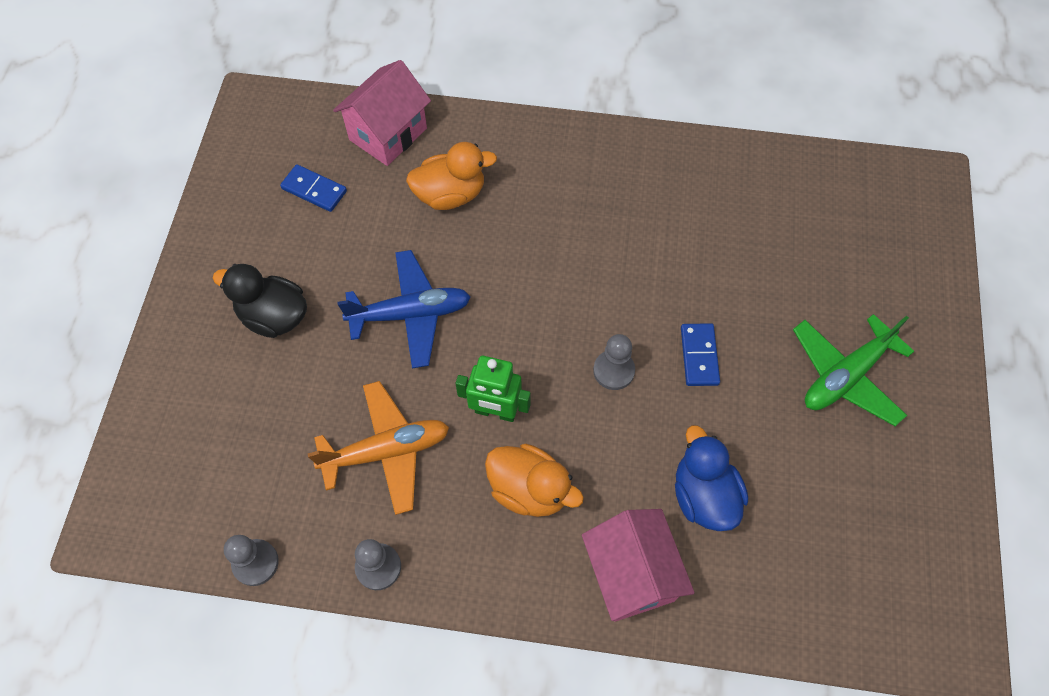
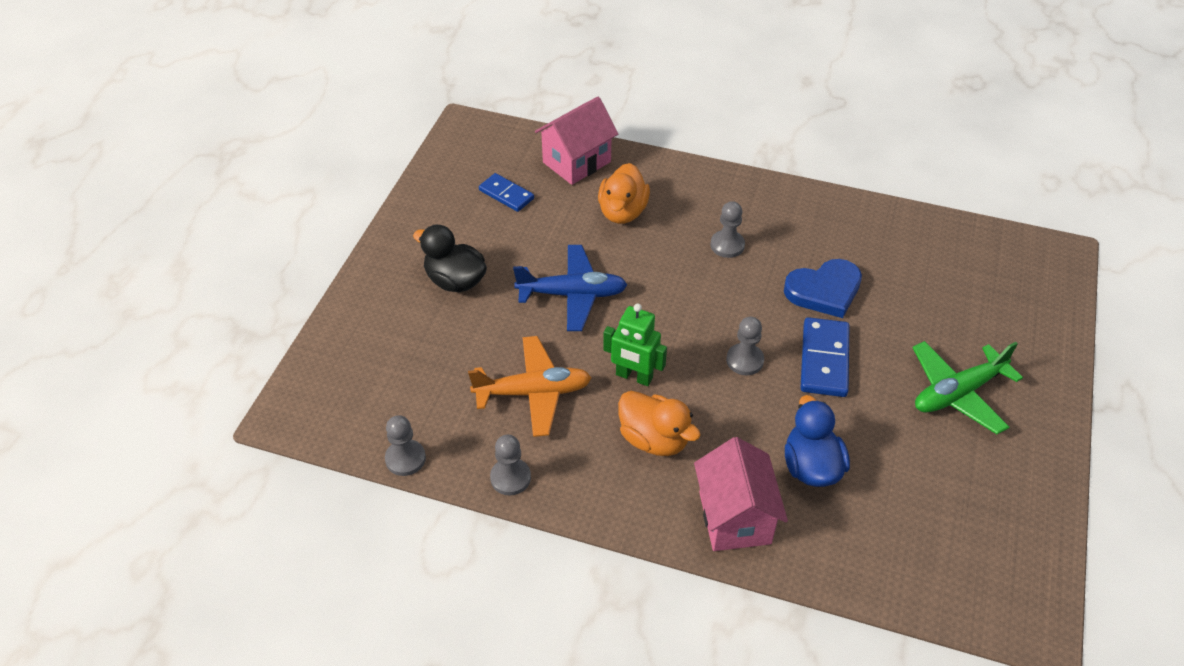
camera: 10 degrees right, 15 degrees down
orange duck [406,142,497,210] -> orange duck turned 105 degrees clockwise [598,163,650,224]
blue domino [681,323,720,386] -> blue domino [801,317,849,397], size x1.52
none -> grey pawn [710,201,745,258]
none -> blue heart [784,259,862,318]

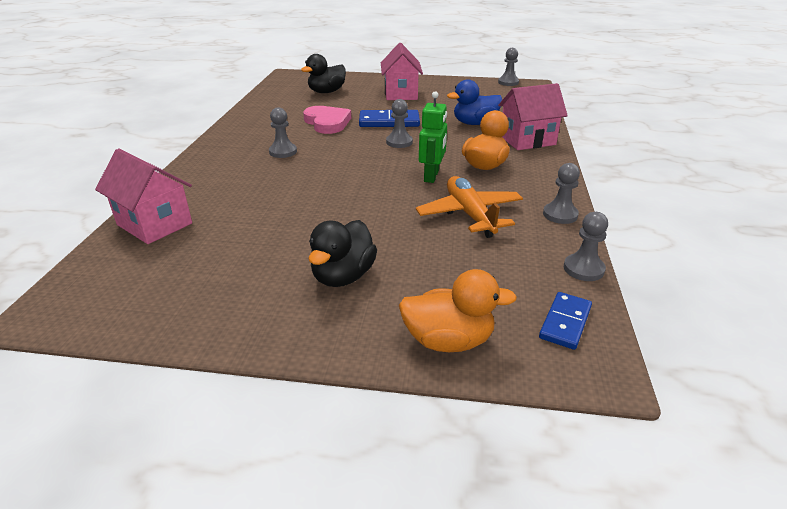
camera: 100 degrees left, 15 degrees down
blue domino [479,173,534,212] -> blue domino moved to [539,292,592,350]
blue plane [513,245,627,331] -> none
orange duck [598,163,650,224] -> orange duck moved to [399,269,517,352]
blue heart [784,259,862,318] -> pink heart [303,106,351,134]
green plane [913,341,1023,434] -> pink house [381,43,423,100]
none -> black duck [301,54,346,93]
none -> grey pawn [498,48,519,86]

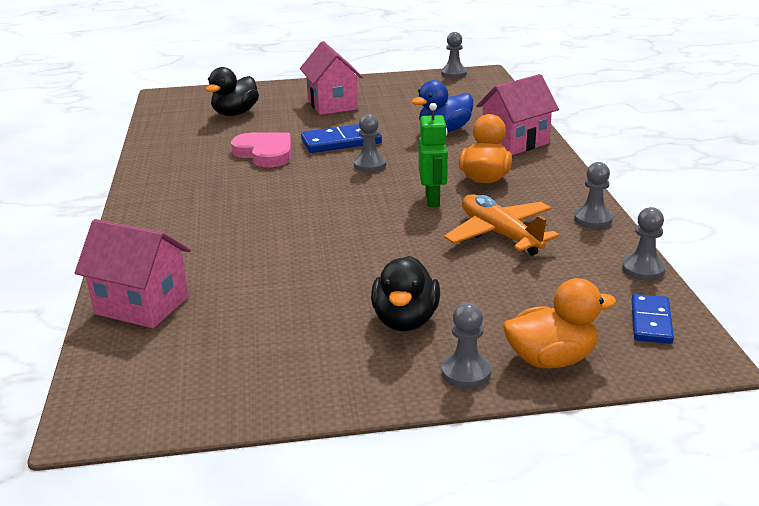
camera: 15 degrees left, 5 degrees down
grey pawn [269,107,297,158] -> grey pawn moved to [442,303,491,388]

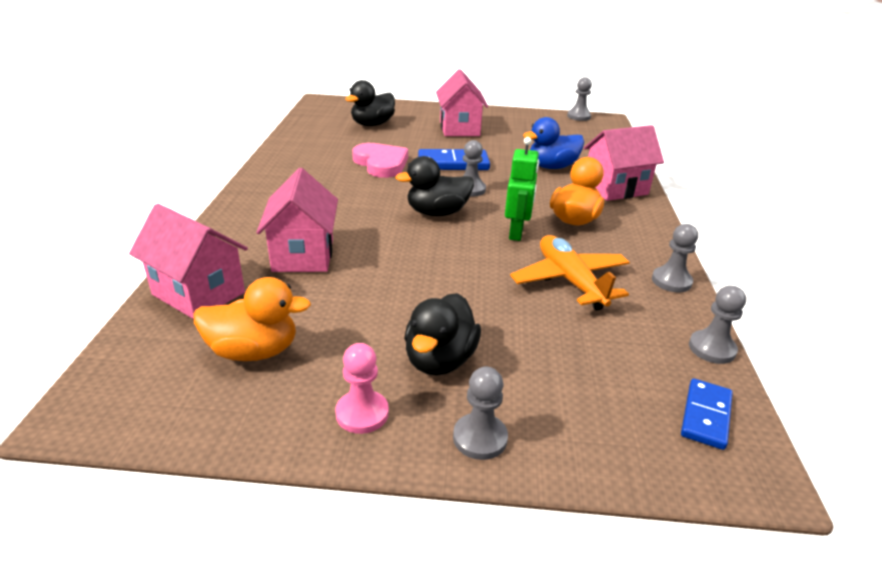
camera: 10 degrees right, 5 degrees up
orange duck [503,278,616,369] -> orange duck moved to [193,277,311,361]
none -> pink house [256,168,338,272]
none -> pink pawn [335,343,389,434]
none -> black duck [395,156,474,216]

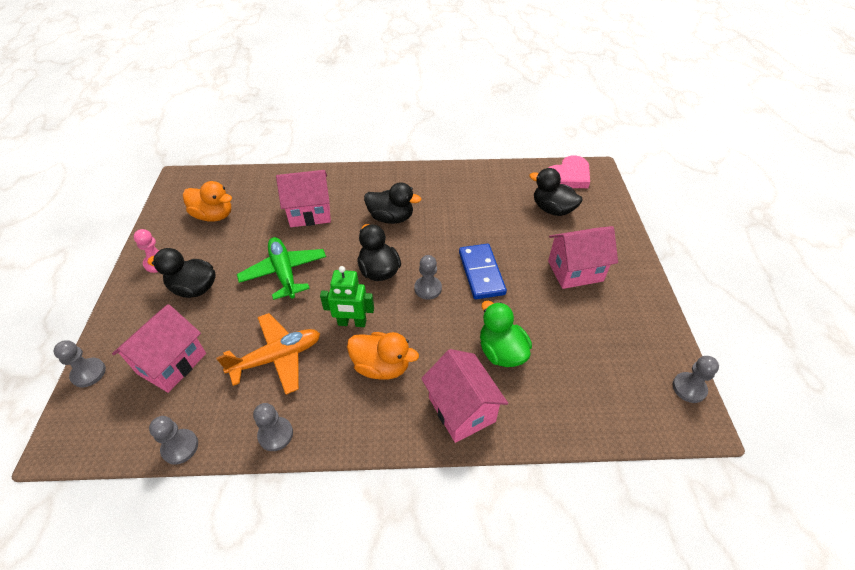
camera: 85 degrees right, 15 degrees up
pink house [129,203,248,319] -> pink house moved to [112,304,206,393]
orange duck [193,277,311,361] -> orange duck turned 60 degrees counterclockwise [183,181,232,222]
pink heart [352,143,408,178] -> pink heart moved to [549,155,590,188]
grey pawn [453,367,508,460] -> grey pawn moved to [53,340,106,387]
blue duck [523,117,584,169] -> green duck [480,301,532,367]
blue domino [681,378,733,450] -> none
none -> green plane [237,237,326,300]
none -> black duck [364,182,421,224]

